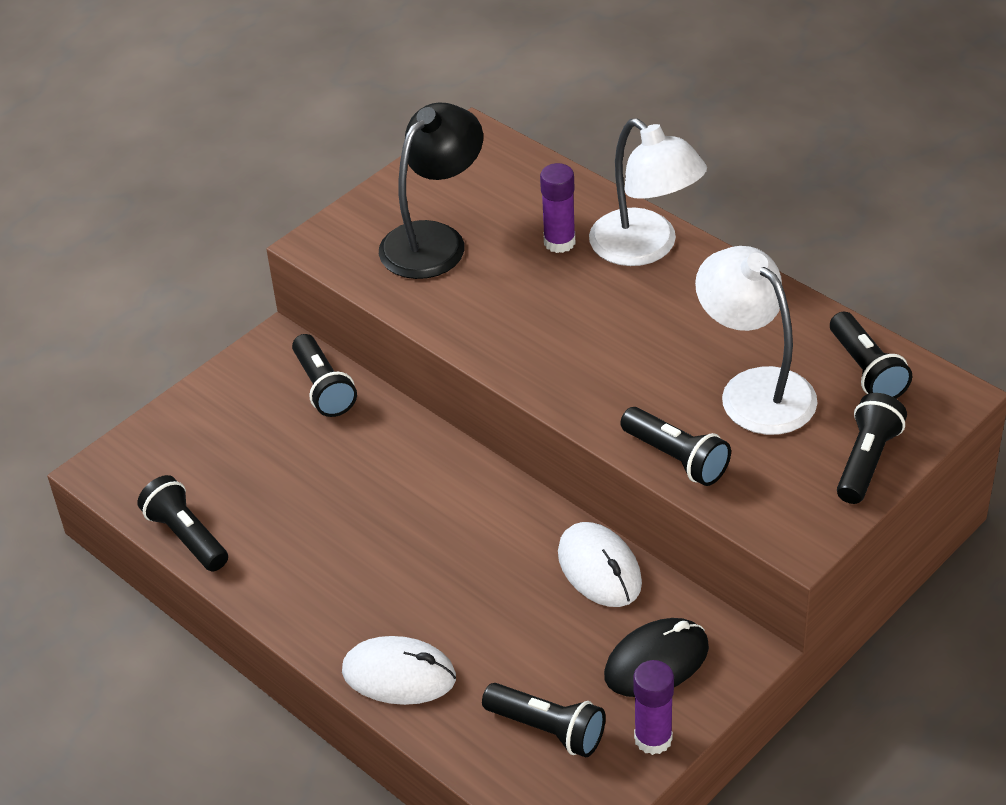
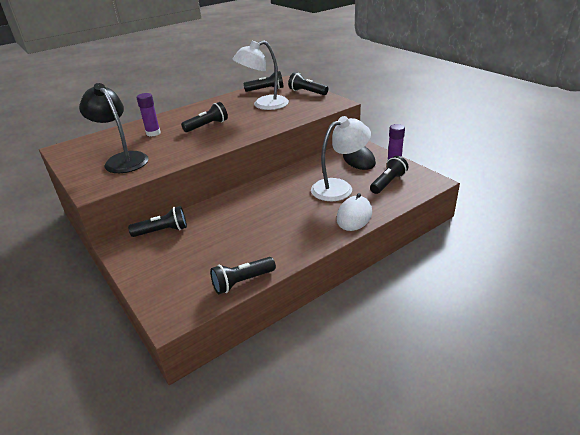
camera: 80 degrees left, 10 degrees down
white mouse [558,522,642,607] -> none
white lamp [589,118,707,266] -> white lamp moved to [311,116,371,201]
black flashlight [620,407,731,486] -> black flashlight moved to [181,102,228,132]

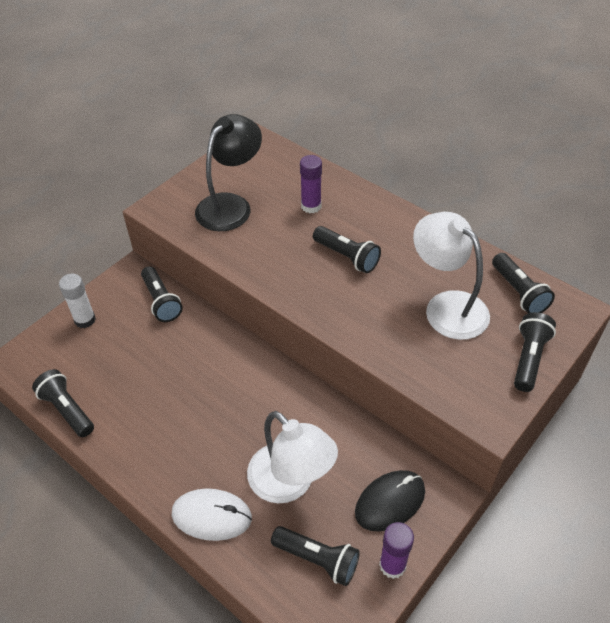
camera: 75 degrees right, 15 degrees up
none -> white glue stick [59,274,96,328]

